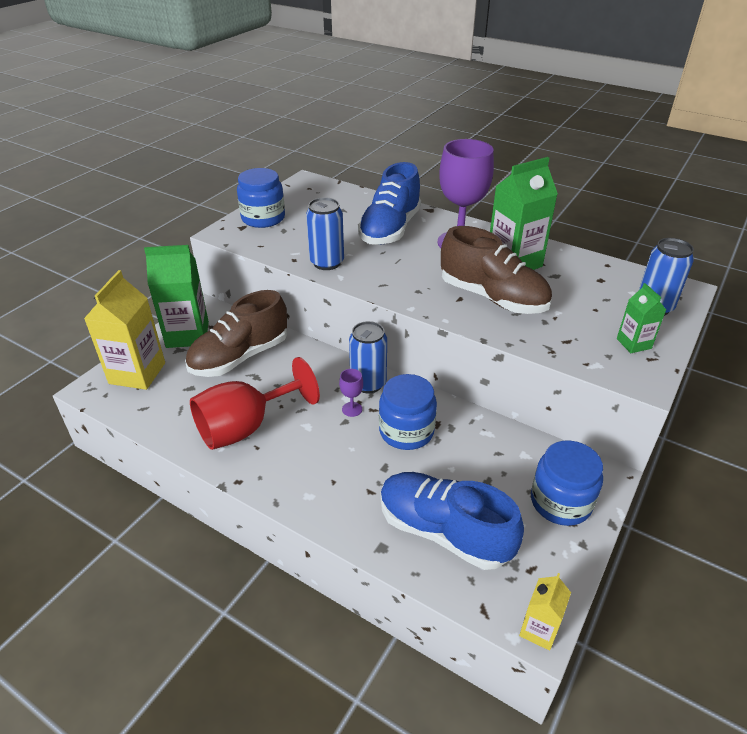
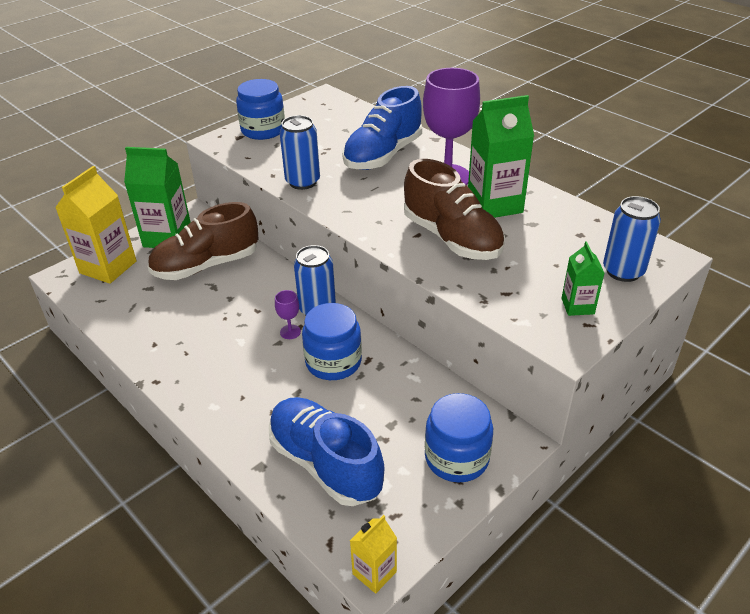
camera: 15 degrees right, 0 degrees up
red goblet [190,357,320,450] -> none

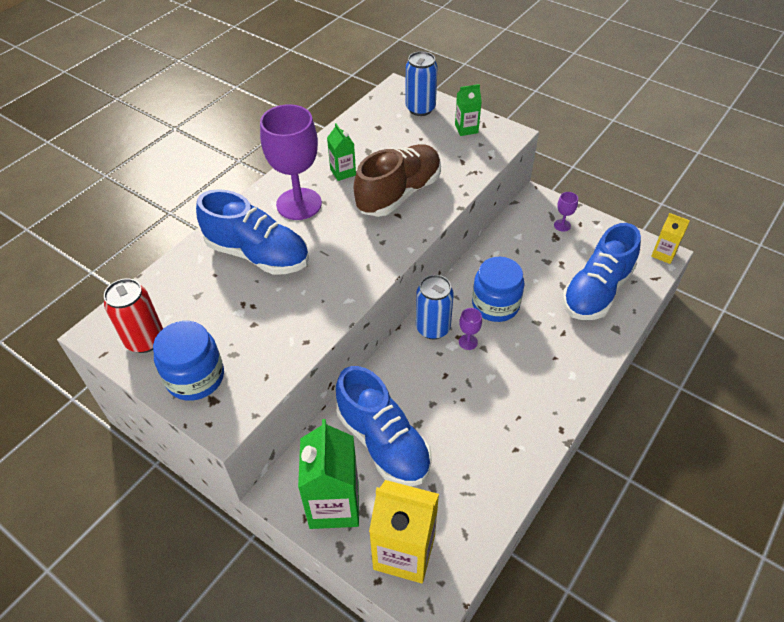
camera: 100 degrees left, 10 degrees up
brown shoe [147,202,258,280] -> blue shoe [336,366,432,486]
blue can [280,115,320,190] -> none
blue jar [425,393,493,483] -> purple goblet [554,192,578,232]
green carton [468,95,534,218] -> green carton [327,123,356,181], size x0.52
none -> red can [104,278,163,353]

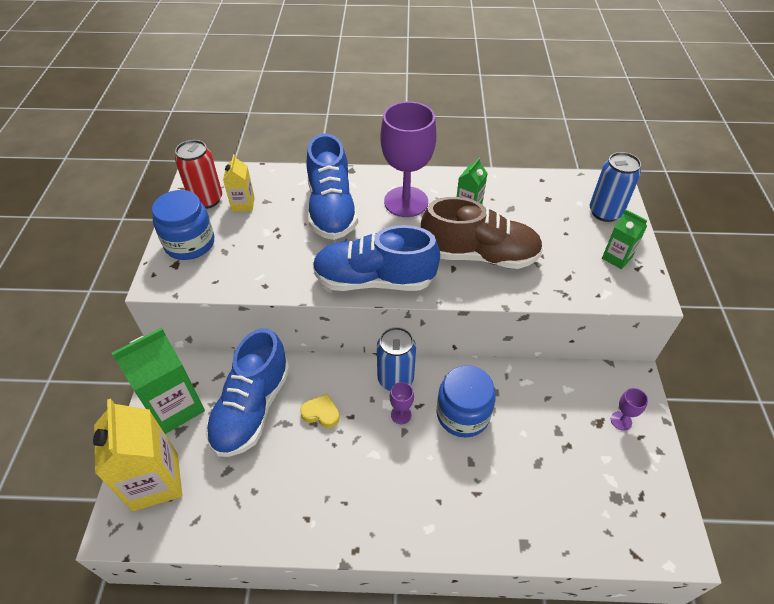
camera: 55 degrees right, 0 degrees up
blue shoe [563,223,641,320] -> blue shoe moved to [313,225,440,291]
yellow carton [651,213,690,264] -> yellow carton moved to [223,154,255,212]
none -> yellow heart [300,394,340,428]

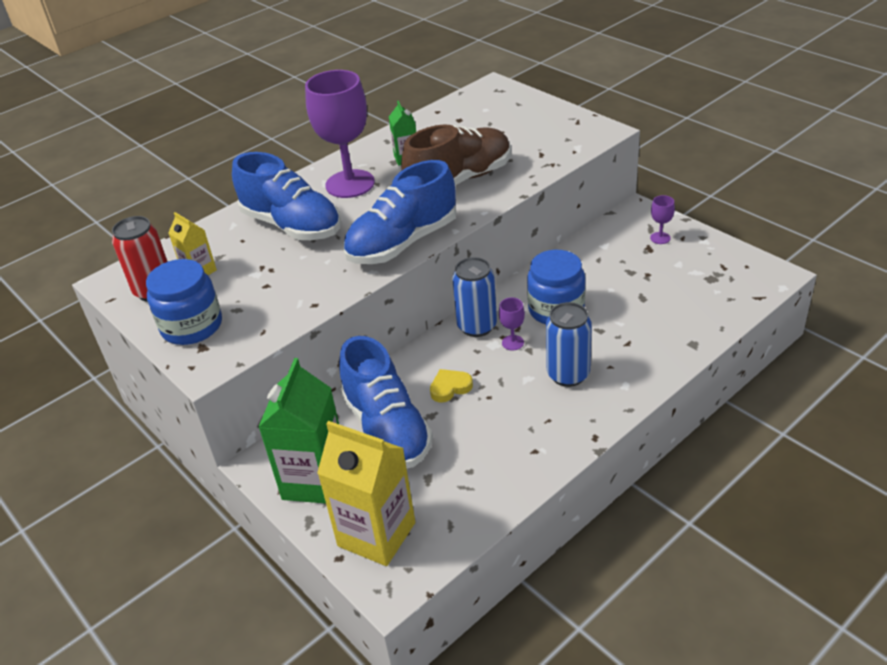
camera: 40 degrees left, 10 degrees down
blue can [590,152,641,222] -> blue can moved to [546,302,592,387]
green carton [602,209,648,269] -> none

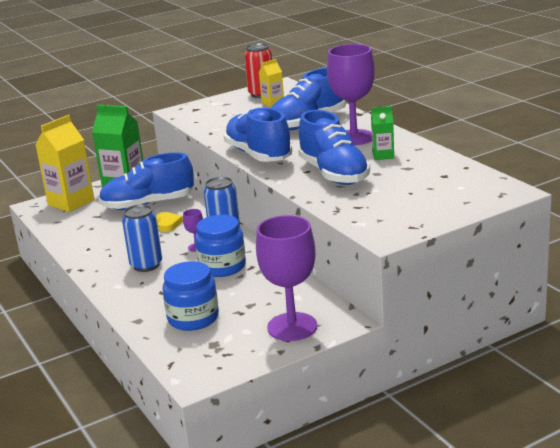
camera: 100 degrees right, 15 degrees down
blue jar [146,259,222,345] -> blue jar moved to [162,261,219,331]
brown shoe [401,125,511,185] -> blue shoe [298,110,370,185]
purple goblet [650,195,675,244] -> purple goblet [256,215,317,341], size x2.45

